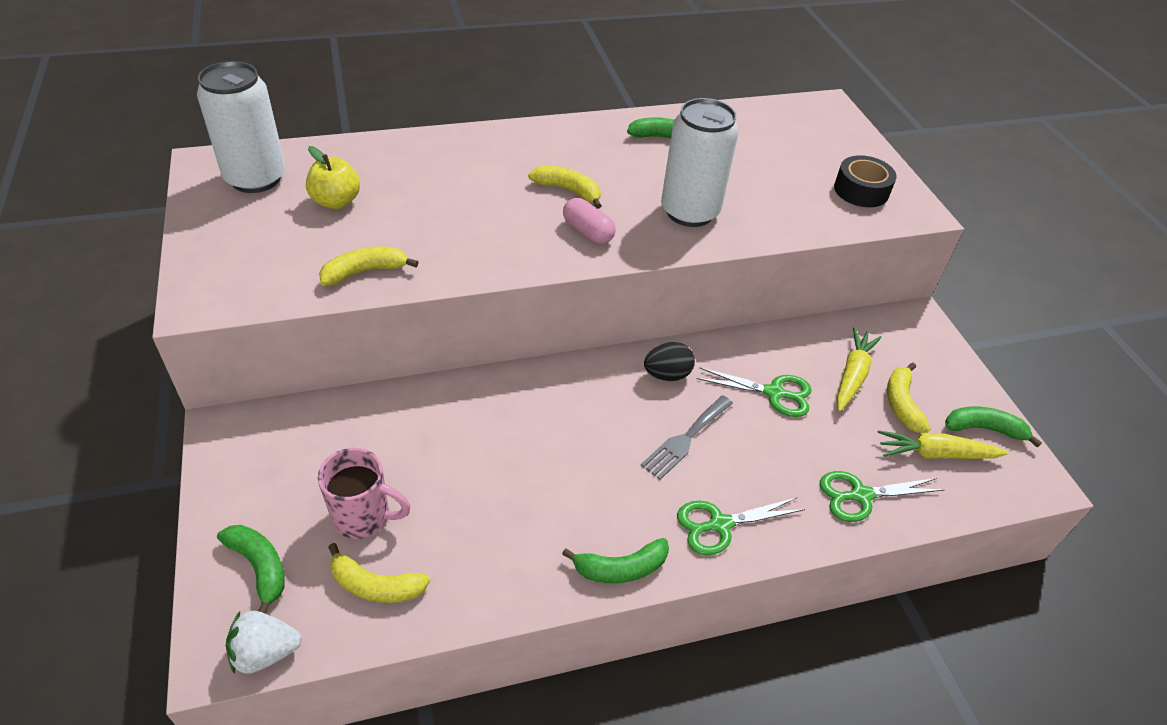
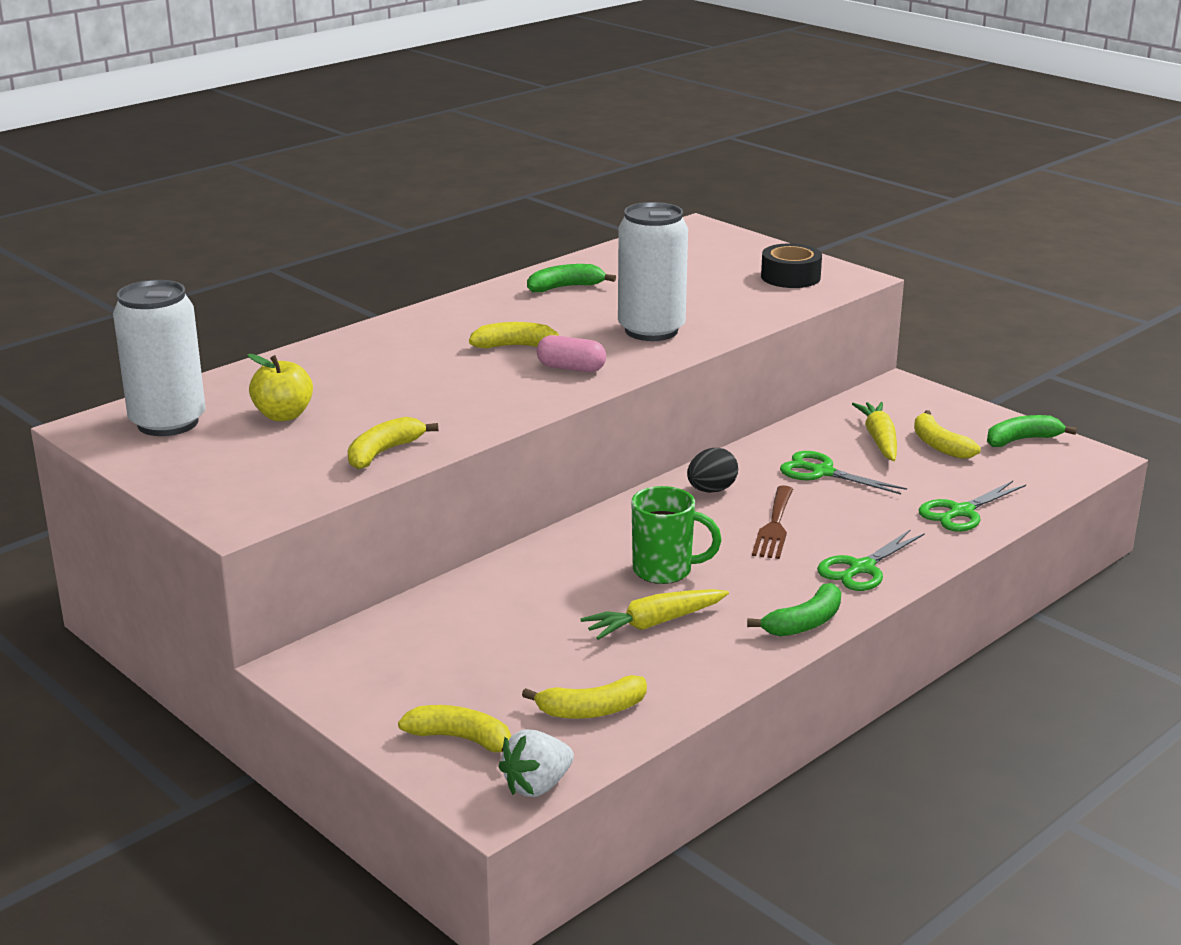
camera: 25 degrees left, 20 degrees down
green banana [217,525,285,614] -> yellow banana [398,705,511,752]
pink mug [318,448,411,539] -> none
grey fork [641,395,733,480] -> brown fork [752,486,793,559]
green scissors [697,367,812,417] -> green scissors turned 135 degrees counterclockwise [780,451,907,494]
yellow carrot [877,430,1009,459] -> yellow carrot moved to [580,589,729,640]
none -> green mug [631,486,722,584]

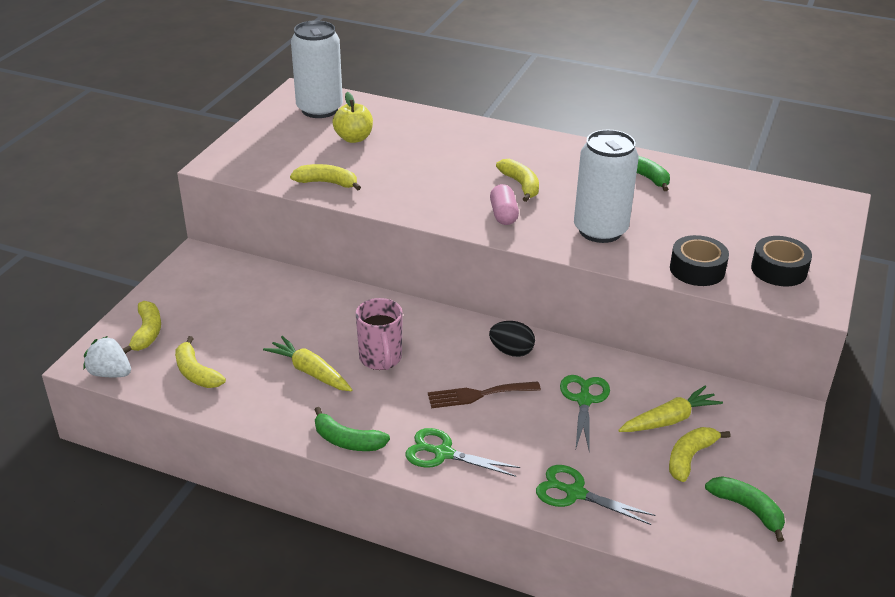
camera: 65 degrees right, 10 degrees up
green mug [631,486,722,584] -> pink mug [356,298,403,370]
none -> black tape [670,235,729,286]

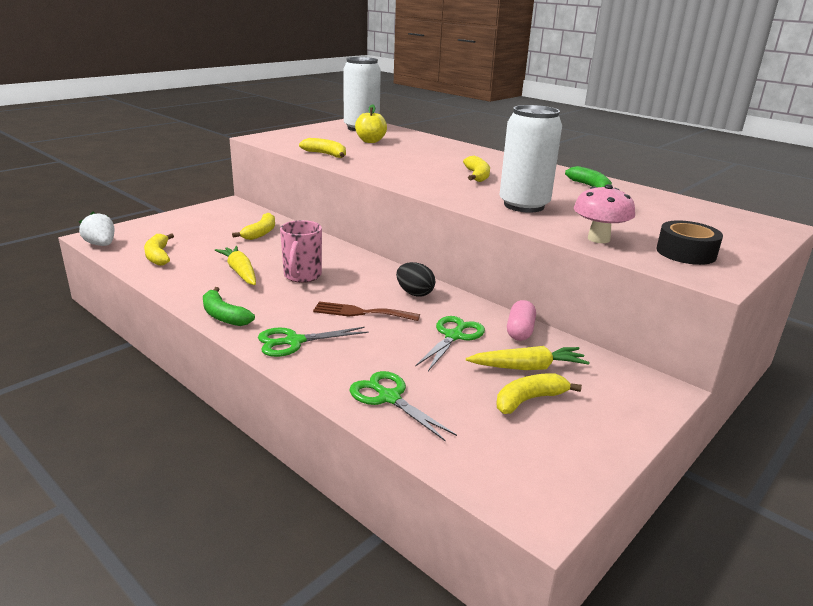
camera: 20 degrees right, 10 degrees down
yellow banana [123,301,161,354] -> yellow banana moved to [232,213,275,240]
green scissors [406,428,520,477] -> green scissors turned 60 degrees counterclockwise [258,327,368,357]
pink capsule [490,184,519,225] -> pink capsule moved to [507,300,536,341]
black tape [670,235,729,286] -> pink mushroom [574,184,635,243]
green banana [705,476,785,542] -> none

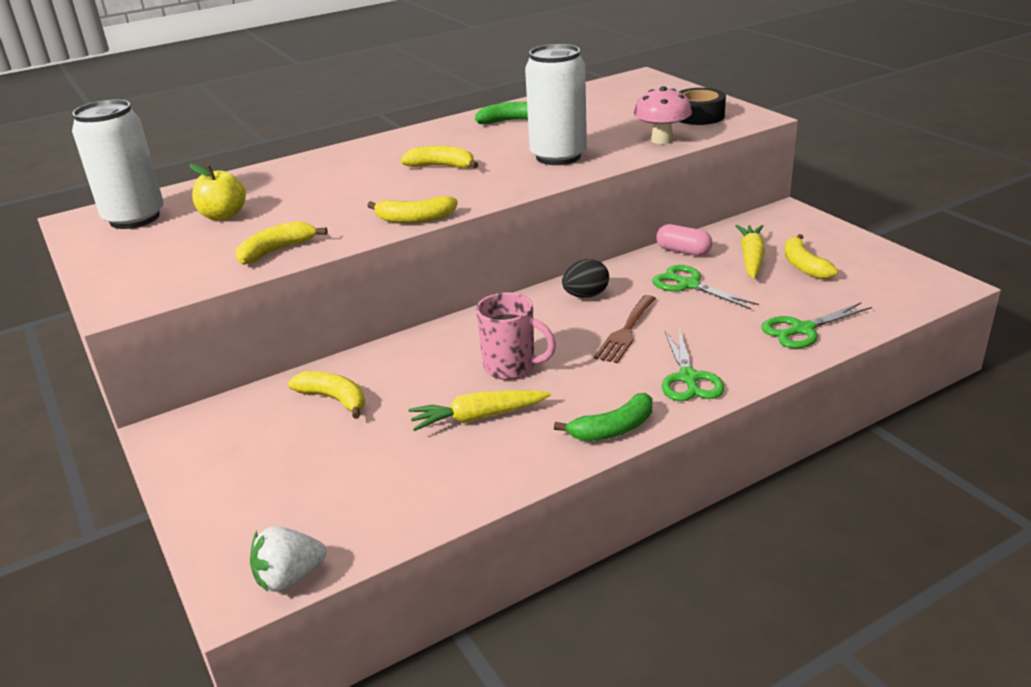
camera: 70 degrees left, 5 degrees up
yellow banana [144,233,174,266] -> yellow banana moved to [367,196,458,223]

